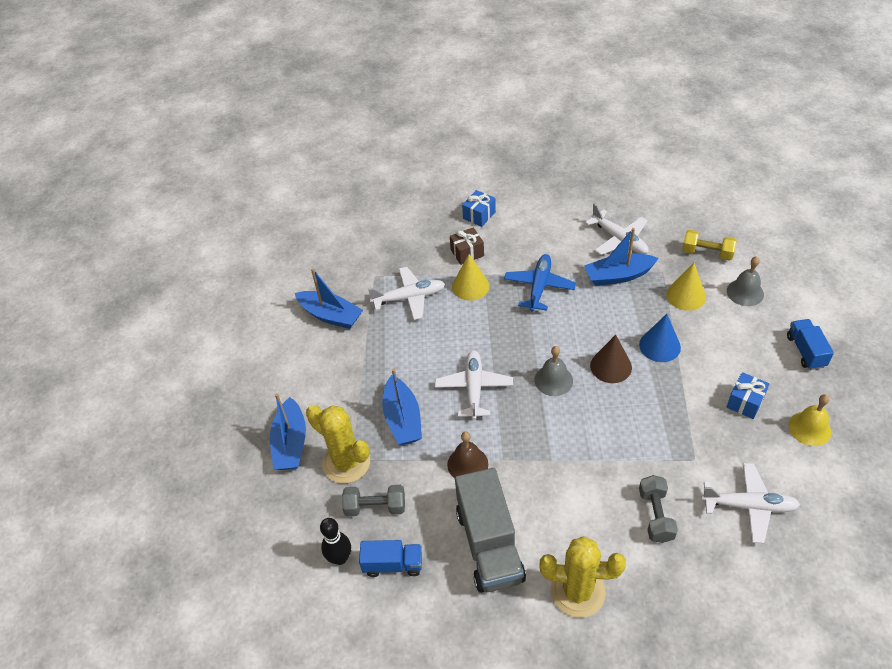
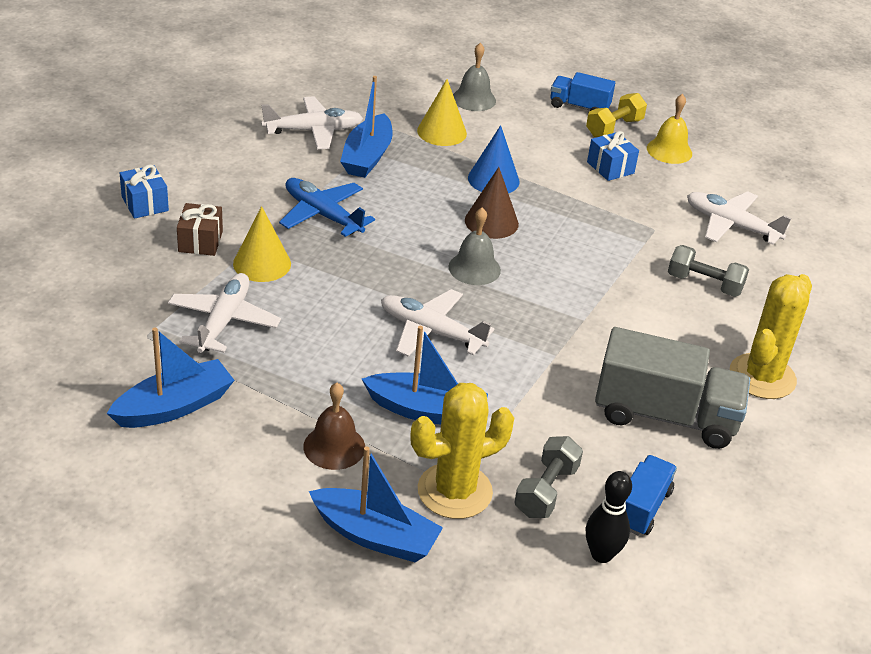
camera: 70 degrees left, 10 degrees down
brown bell [447,432,488,478] -> brown bell moved to [303,383,365,470]
yellow dumbbell [682,230,737,261] -> yellow dumbbell moved to [586,93,647,137]
white plane [701,463,800,544] -> white plane turned 90 degrees counterclockwise [687,191,791,245]

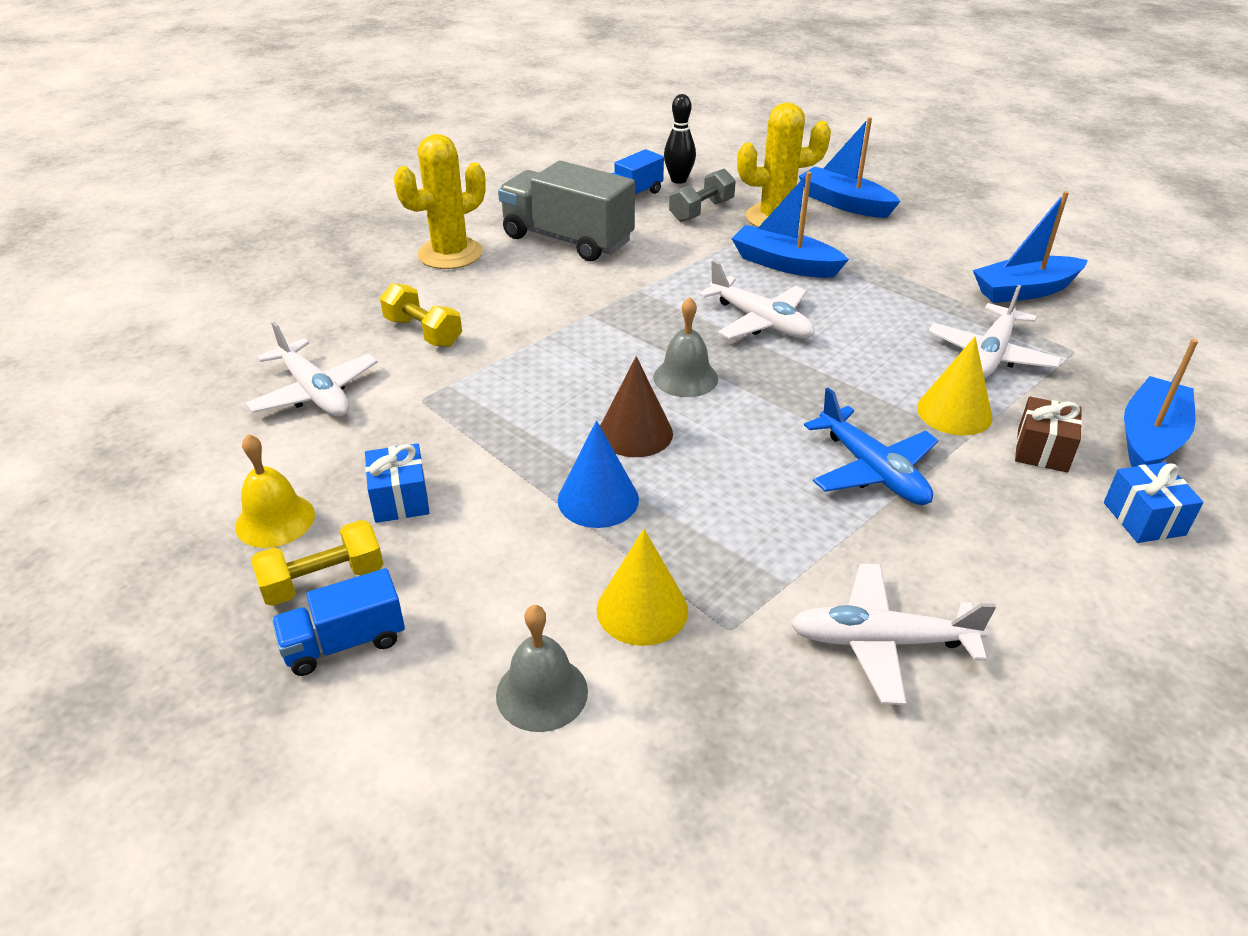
camera: 160 degrees left, 0 degrees up
brown bell [303,383,365,470] -> none
blue boat [340,76,393,178] -> blue boat moved to [1124,339,1198,467]
blue truck [550,72,615,111] -> blue truck turned 120 degrees clockwise [272,568,405,676]
grey dumbbell [668,245,749,297] -> yellow dumbbell [380,283,462,347]

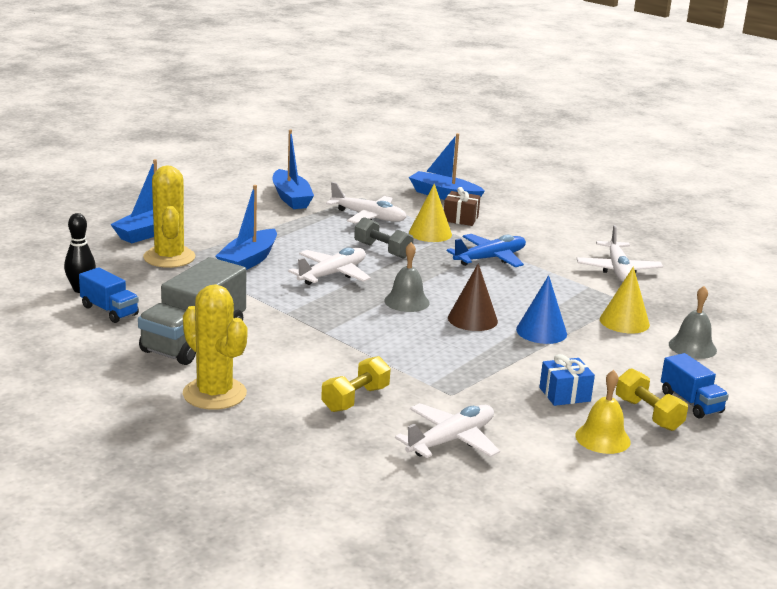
camera: 95 degrees left, 15 degrees down
grey dumbbell [669,169,736,222] -> grey dumbbell moved to [354,217,414,259]
blue gift [1104,462,1204,543] -> none

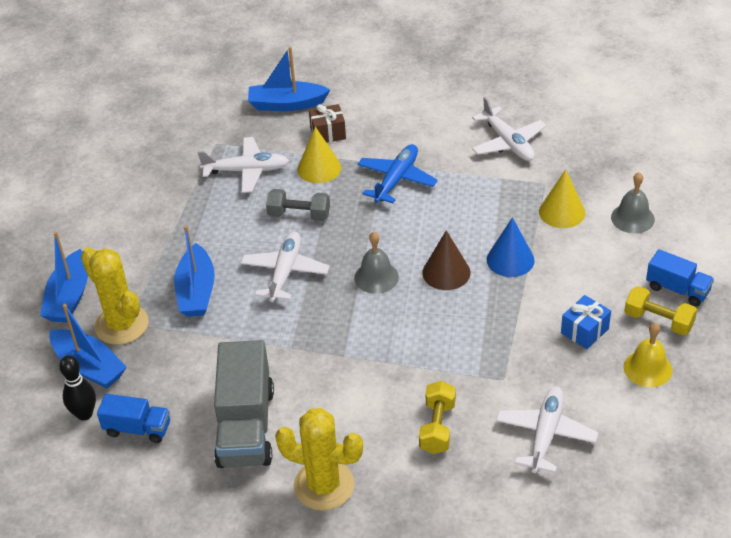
camera: 25 degrees left, 20 degrees up
blue boat [273,130,314,209] -> blue boat moved to [49,304,127,389]

